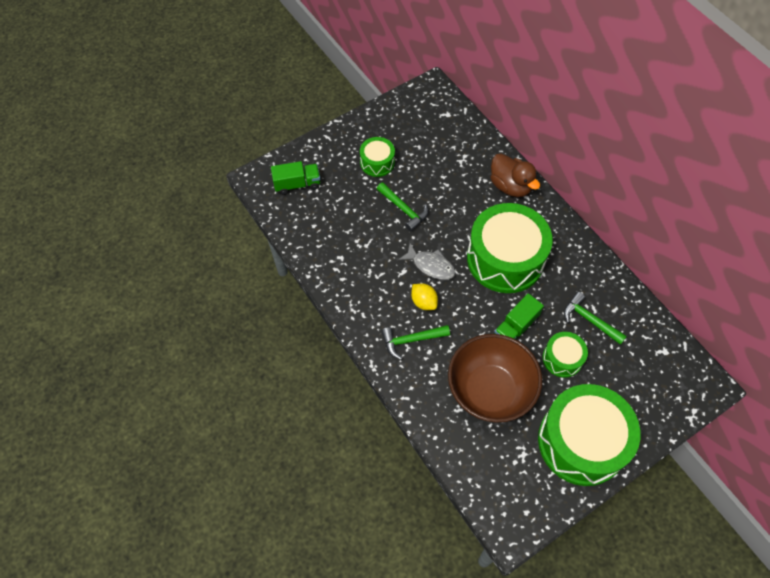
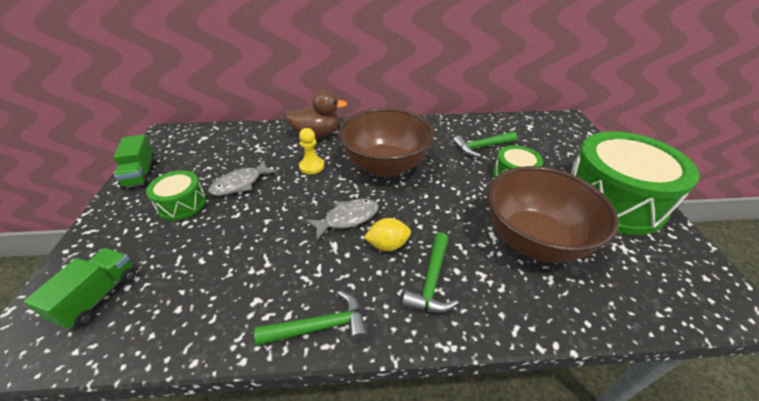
camera: 60 degrees left, 20 degrees down
green hammer [377,182,428,231] -> green hammer moved to [254,290,368,346]
green drum [467,203,553,293] -> brown bowl [339,108,434,177]
green truck [493,293,544,340] -> green truck moved to [113,134,157,189]
none -> grey fish [209,160,277,196]
none -> yellow pawn [299,128,324,174]

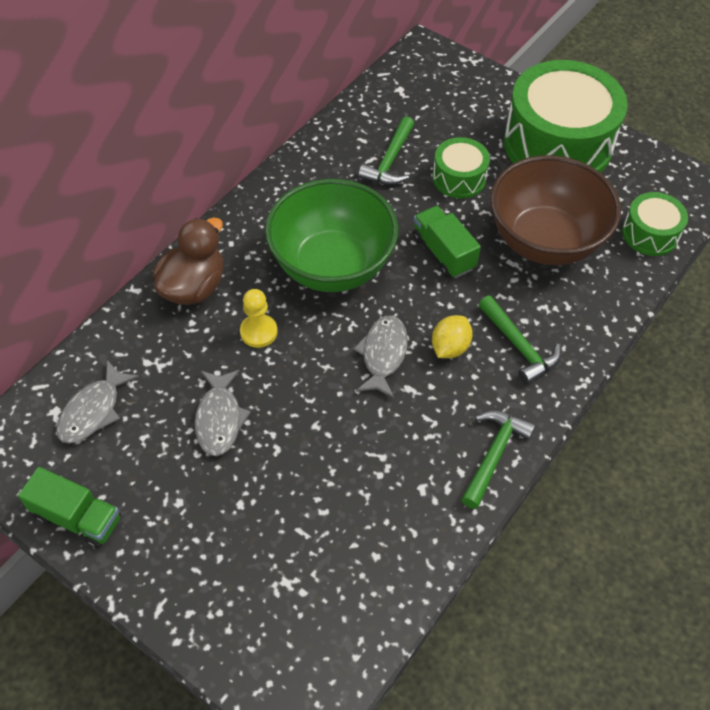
camera: 50 degrees left, 15 degrees up
green truck [24,248,136,330] -> green truck moved to [413,206,481,278]
green drum [146,170,206,220] -> green drum moved to [622,192,688,256]
brown bowl [339,108,434,177] -> green bowl [265,179,398,292]
none -> grey fish [56,360,139,444]

